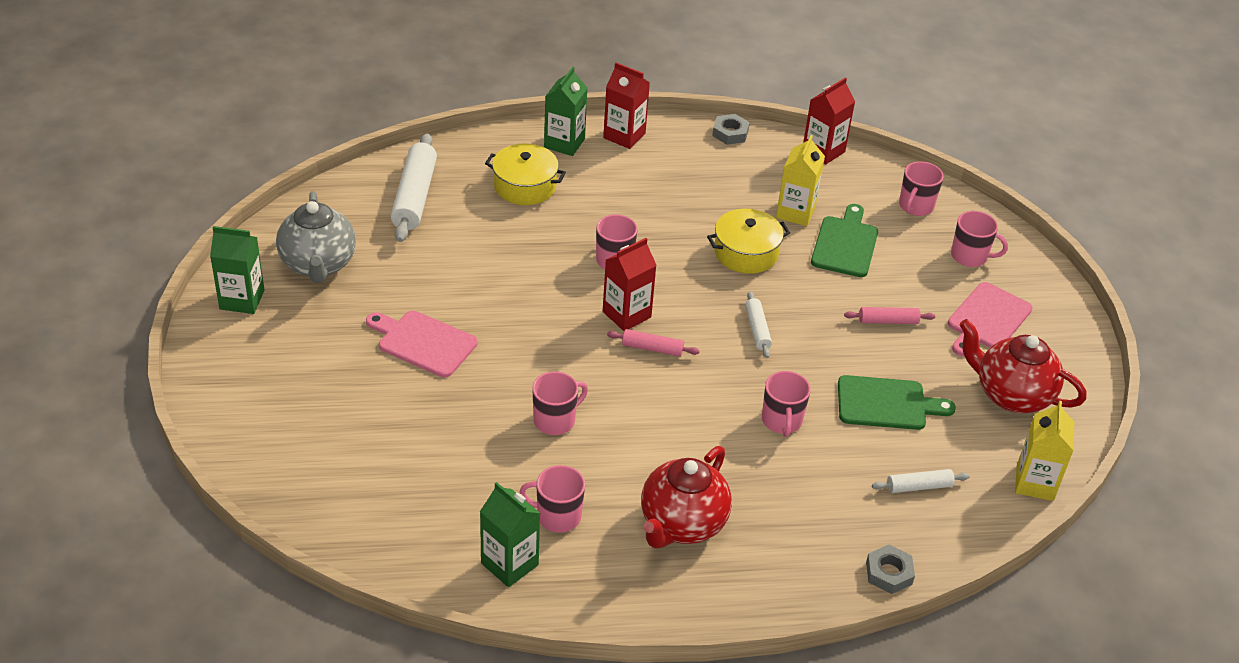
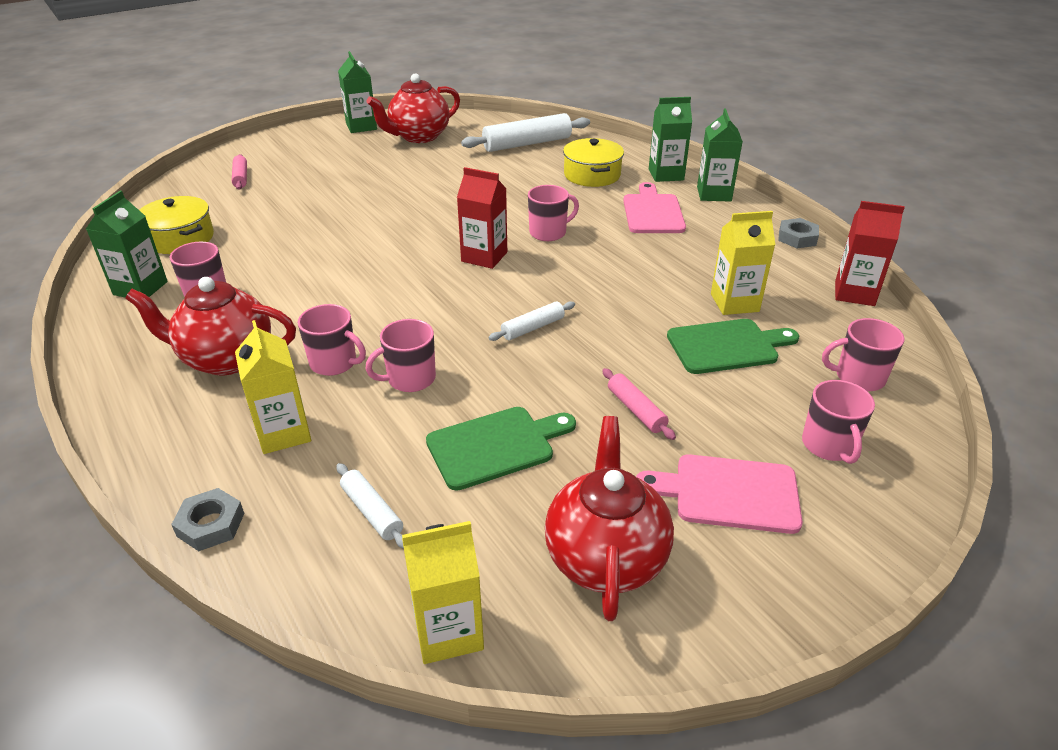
camera: 65 degrees right, 5 degrees down
grey teapot [276,191,356,283] -> red teapot [367,73,460,143]
pink cutting board [366,311,478,377] -> pink cutting board moved to [623,182,686,233]
pink mug [532,372,588,435] -> pink mug moved to [298,304,366,376]
red carton [603,62,650,149] -> green carton [697,109,743,201]
pink rolling pin [607,329,700,357] -> pink rolling pin moved to [232,154,247,190]
yellow pot [707,209,790,274] -> yellow pot moved to [139,196,214,254]
green cutting board [838,375,956,430] -> green cutting board turned 90 degrees counterclockwise [426,407,576,491]
none -> yellow carton [235,320,311,454]

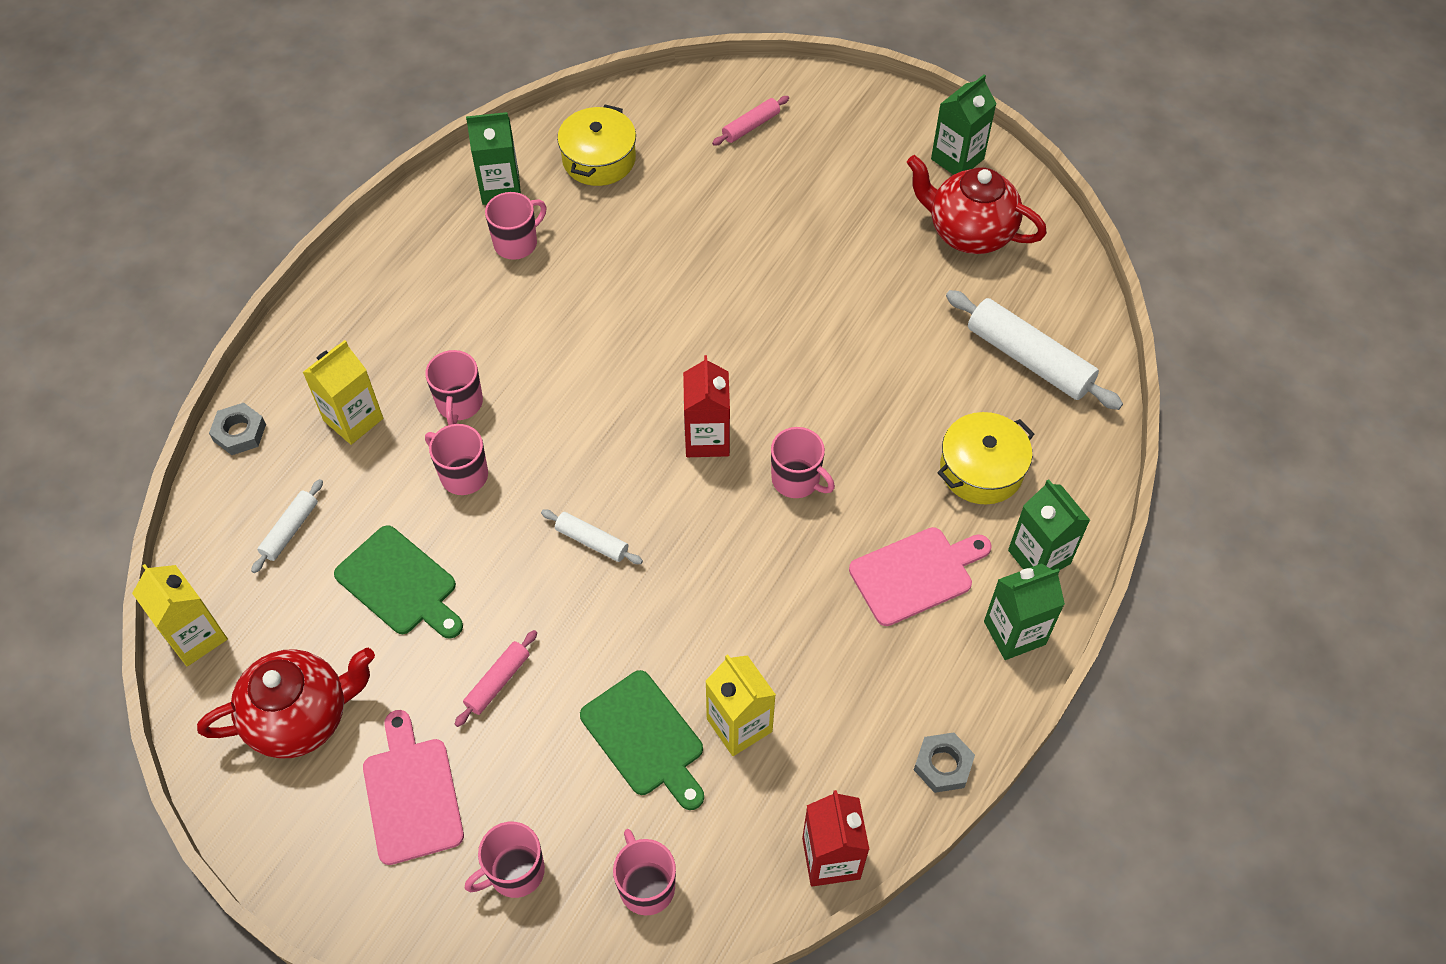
camera: 65 degrees right, 20 degrees up
red teapot [125,277,296,375] -> none

